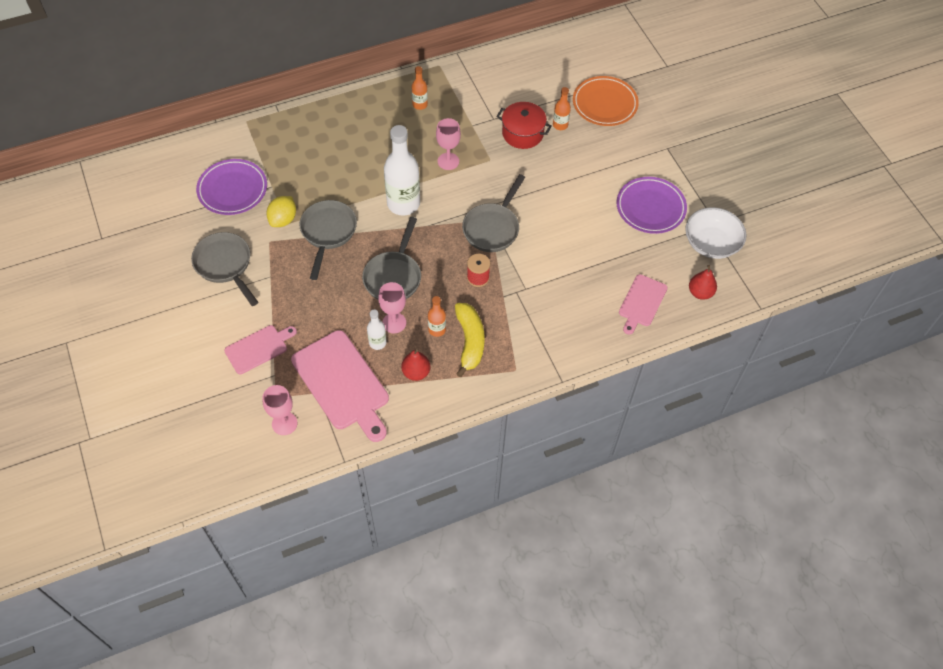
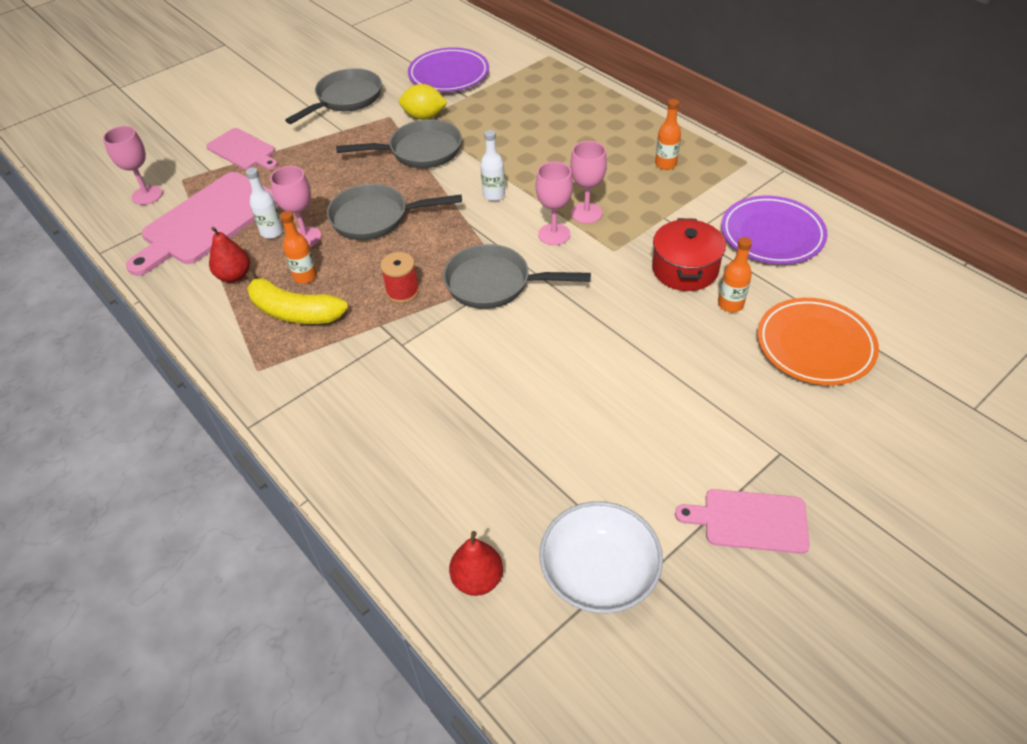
camera: 75 degrees right, 10 degrees down
white bottle [384,125,420,216] -> white bottle [481,130,505,201], size x0.49
yellow banana [455,303,485,377] -> yellow banana turned 45 degrees clockwise [247,271,348,324]
purple plate [617,177,687,234] -> purple plate moved to [721,196,828,264]
pink cutting board [619,274,668,334] -> pink cutting board moved to [675,489,810,554]
none -> pink goblet [536,162,573,245]

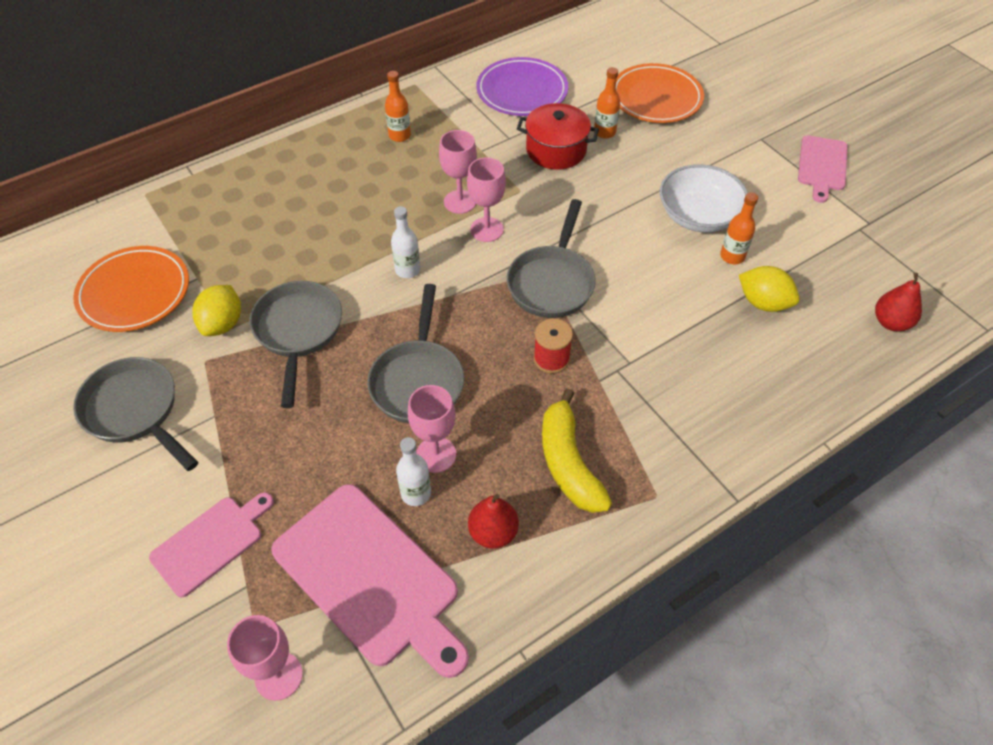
camera: 85 degrees left, 5 degrees up
yellow banana [247,271,348,324] -> yellow banana turned 135 degrees clockwise [542,388,612,513]
orange bottle [280,211,317,284] -> orange bottle moved to [720,192,758,264]
purple plate [408,47,489,92] -> orange plate [73,246,189,332]
white bowl [540,501,663,613] -> white bowl moved to [660,164,748,233]
none -> yellow lemon [739,266,800,312]

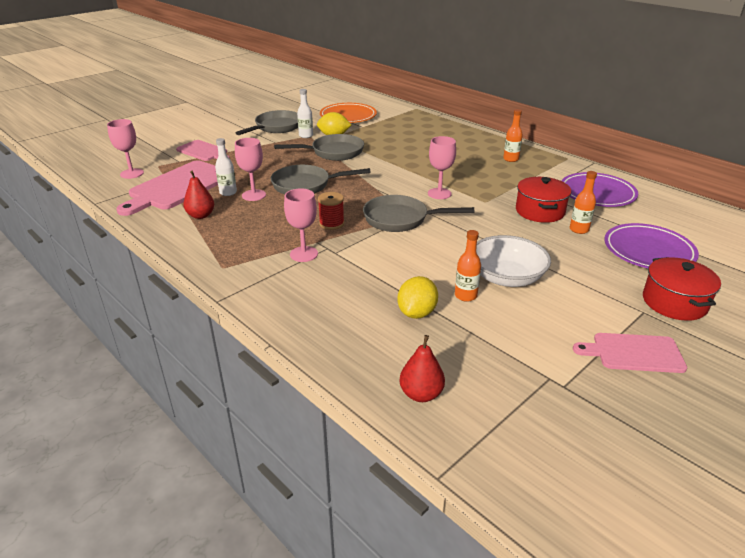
camera: 80 degrees right, 20 degrees down
white bottle [391,206,420,278] -> white bottle moved to [297,89,313,138]
pink goblet [439,130,477,214] -> pink goblet moved to [284,188,318,262]
yellow banana [542,388,612,513] -> none
orange plate [616,63,704,123] -> purple plate [604,223,699,268]
none -> red pot [643,257,721,321]

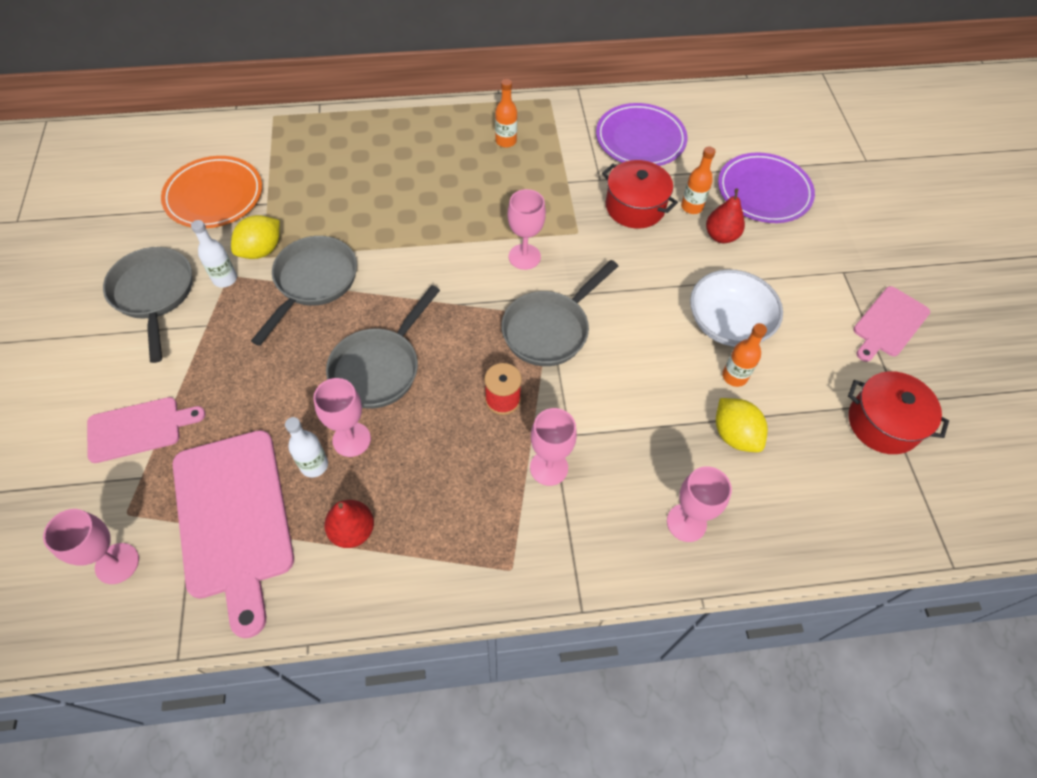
camera: 55 degrees left, 25 degrees up
red pear [400,335,445,402] -> red pear moved to [706,188,745,243]
red pot [643,257,721,321] -> red pot moved to [848,371,949,454]
none -> pink goblet [667,466,732,542]

